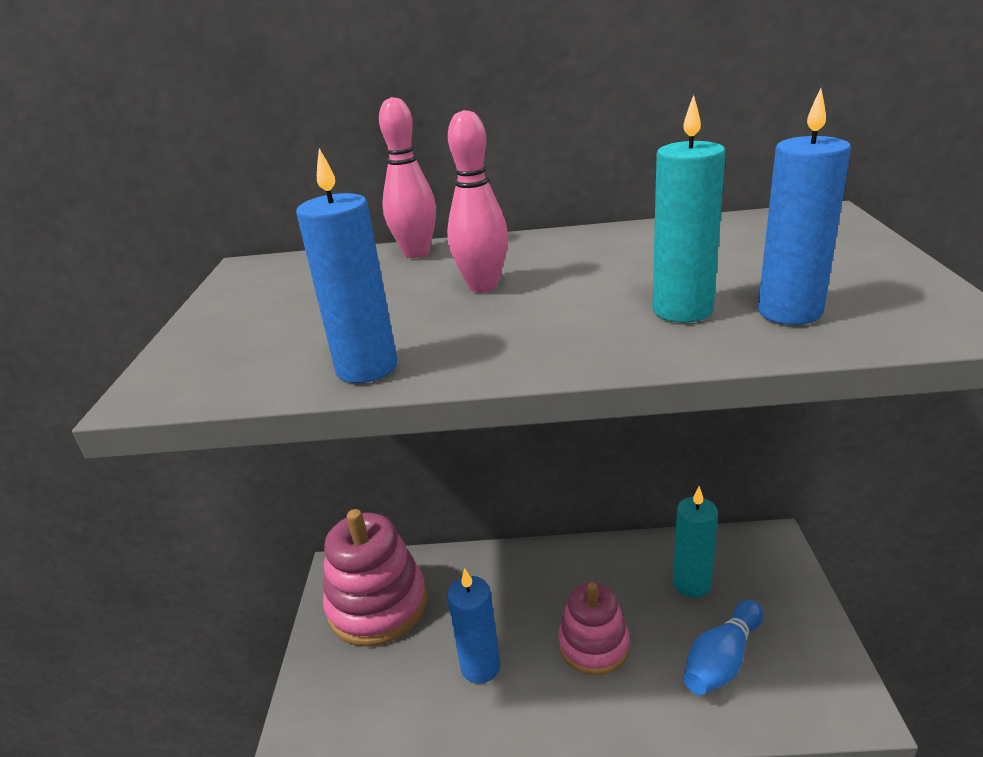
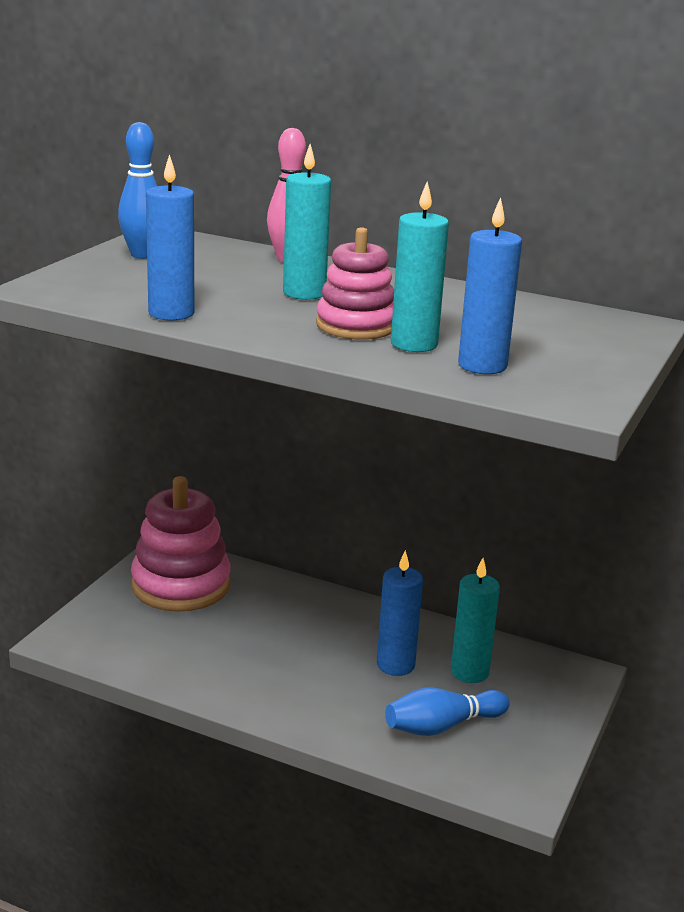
camera: 20 degrees right, 5 degrees down
pink bowling pin [447,110,508,293] -> turquoise candle [283,144,331,300]
blue candle [447,568,500,684] -> blue candle moved to [377,550,423,676]
pink stacking toy [558,582,630,675] -> pink stacking toy moved to [316,227,394,340]
none -> blue bowling pin [118,122,157,259]

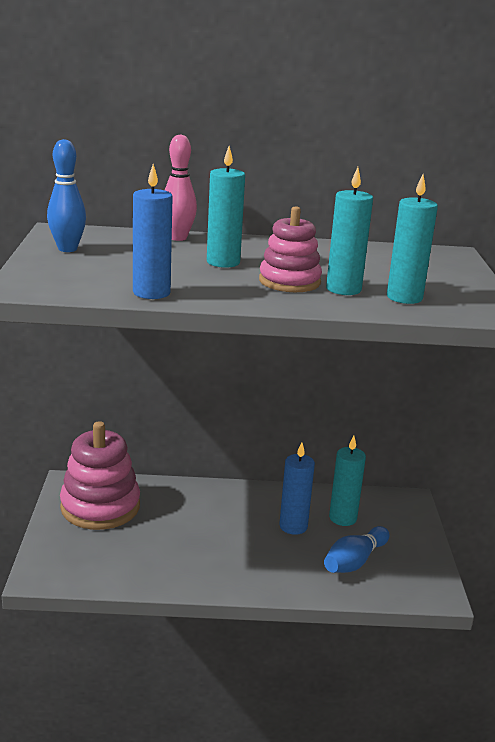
camera: 25 degrees left, 0 degrees up
blue candle [458,197,522,374] -> turquoise candle [387,175,438,304]

